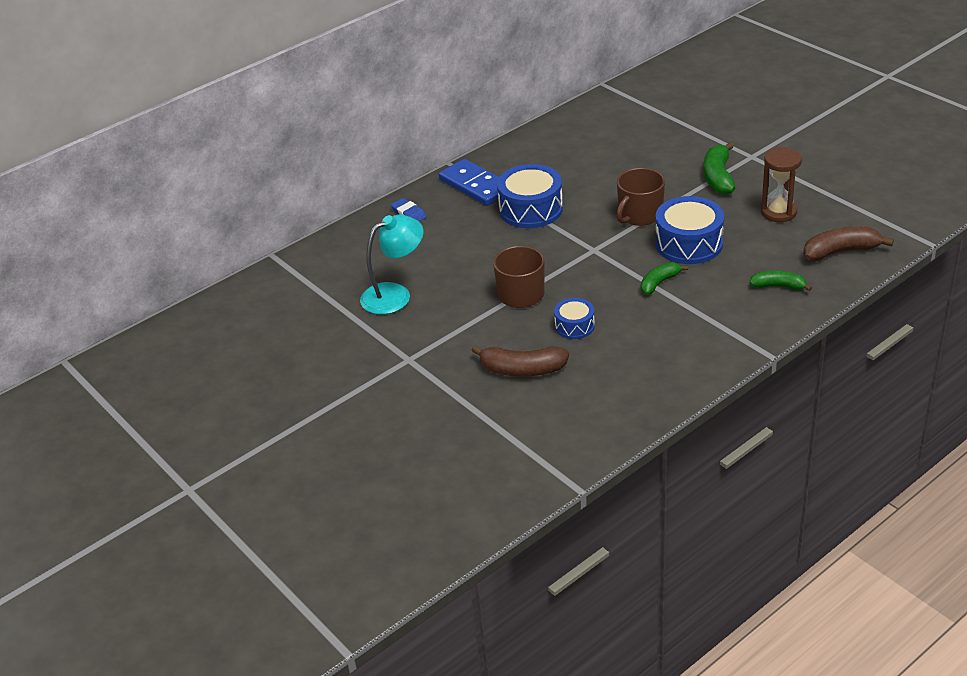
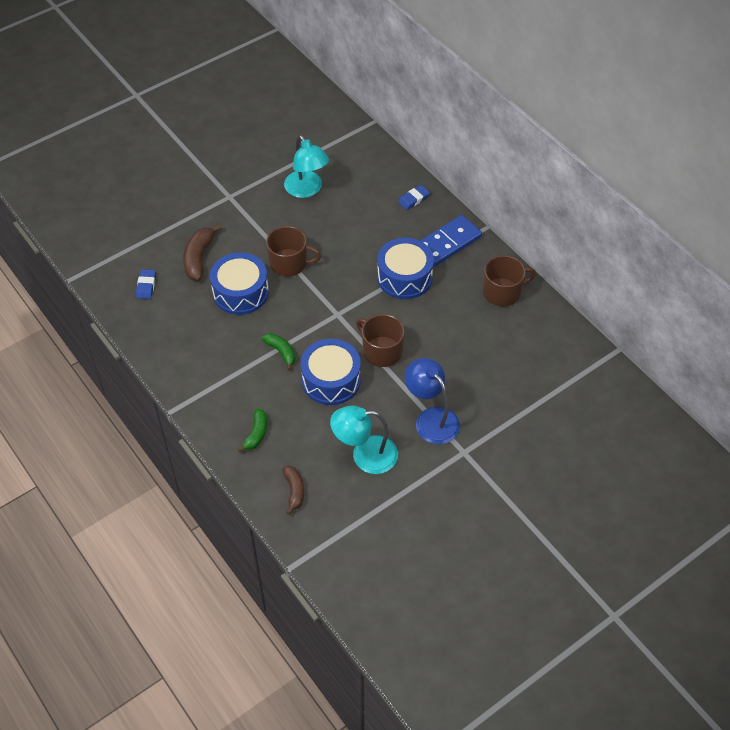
camera: 90 degrees right, 15 degrees up
blue drum [554,298,595,339] -> blue drum [210,253,269,315], size x1.80
green banana [704,142,735,195] -> blue lamp [405,358,460,444]
brown hourglass [761,147,802,222] -> turquoise lamp [330,406,398,474]
brown banana [803,226,894,261] -> brown banana [283,466,304,515], size x0.65
none -> blue eraser [136,269,156,299]
none -> brown mug [483,255,536,307]

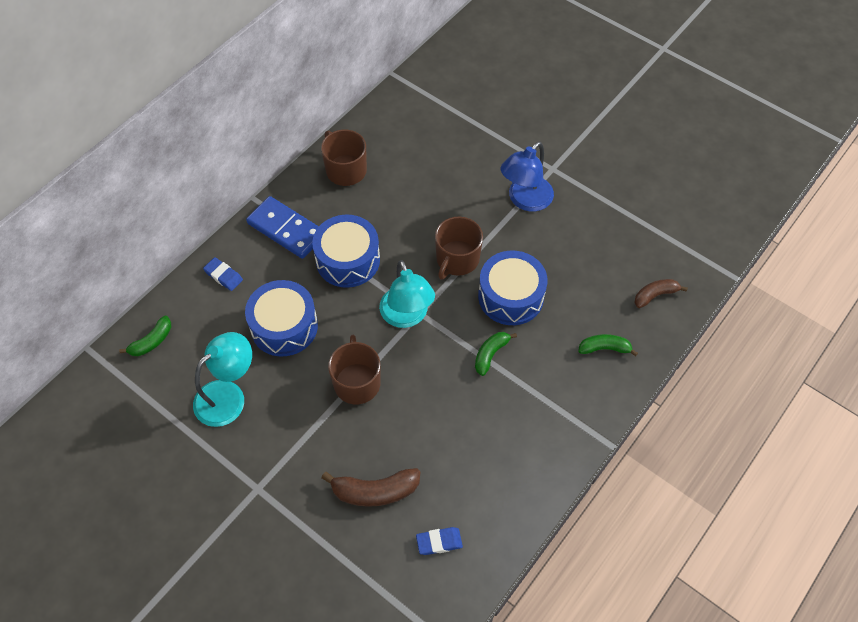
camera: 105 degrees left, 5 degrees up
blue drum [210,253,269,315] -> blue drum moved to [245,280,318,357]
turquoise lamp [330,406,398,474] -> turquoise lamp moved to [379,260,435,328]
none -> green banana [119,316,171,356]

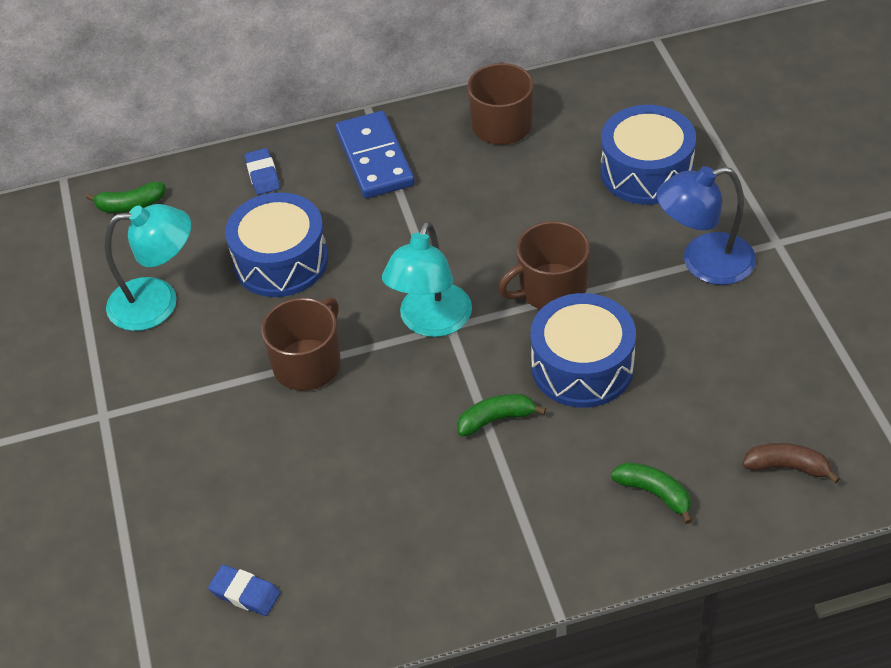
camera: 40 degrees right, 10 degrees down
blue drum [312,214,380,288] -> blue drum moved to [601,105,696,205]
brown banana [322,468,420,507] -> none

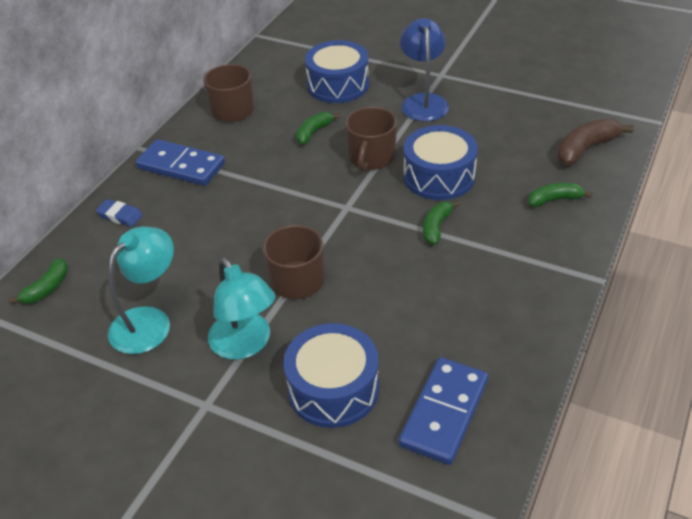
camera: 50 degrees left, 5 degrees down
blue eraser [208,565,281,616] -> blue domino [398,357,488,465]
blue drum [225,192,328,297] -> blue drum moved to [284,323,379,428]
turquoise lamp [382,221,472,337] -> turquoise lamp moved to [208,257,275,360]
blue lamp [656,166,756,285] -> blue lamp turned 150 degrees clockwise [400,18,449,121]
brown banana [743,443,840,484] -> brown banana [557,118,634,165], size x1.54
none -> green banana [296,112,340,145]

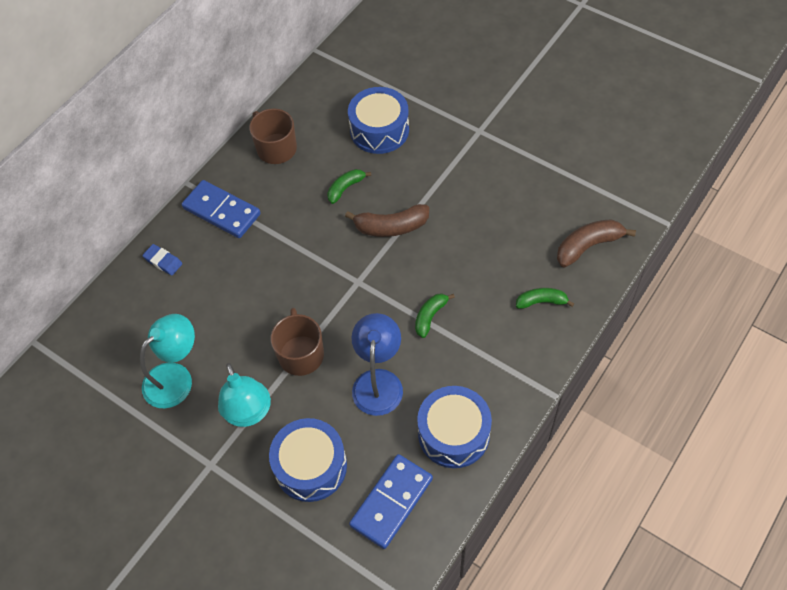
camera: 10 degrees right, 15 degrees up
green banana [9,258,69,304] -> none
brown mug [345,107,397,171] -> brown banana [345,204,429,237]
blue lamp [400,18,449,121] -> blue lamp moved to [351,313,403,416]
blue drum [403,125,478,200] -> blue drum moved to [417,386,492,468]

